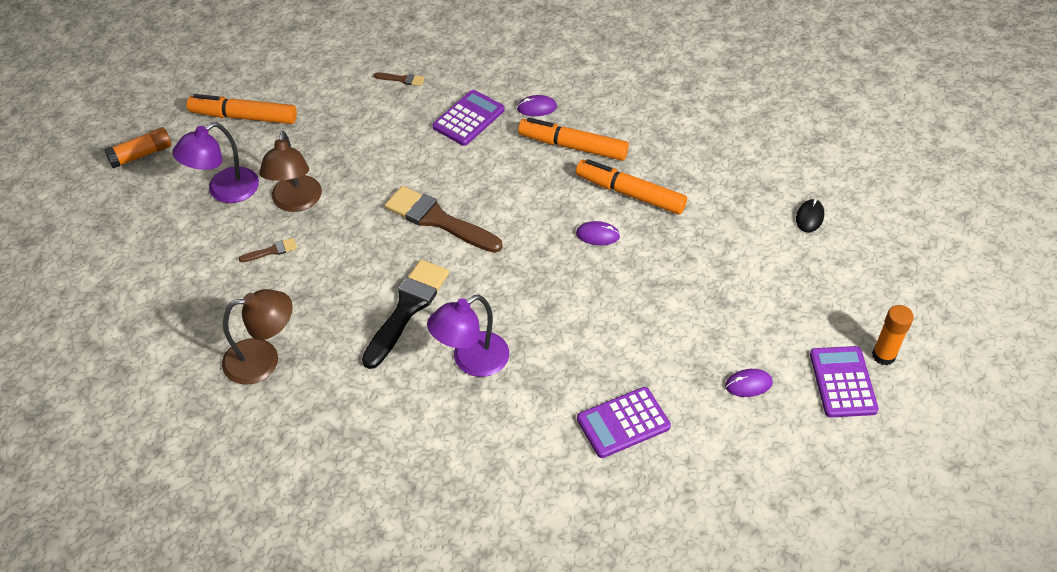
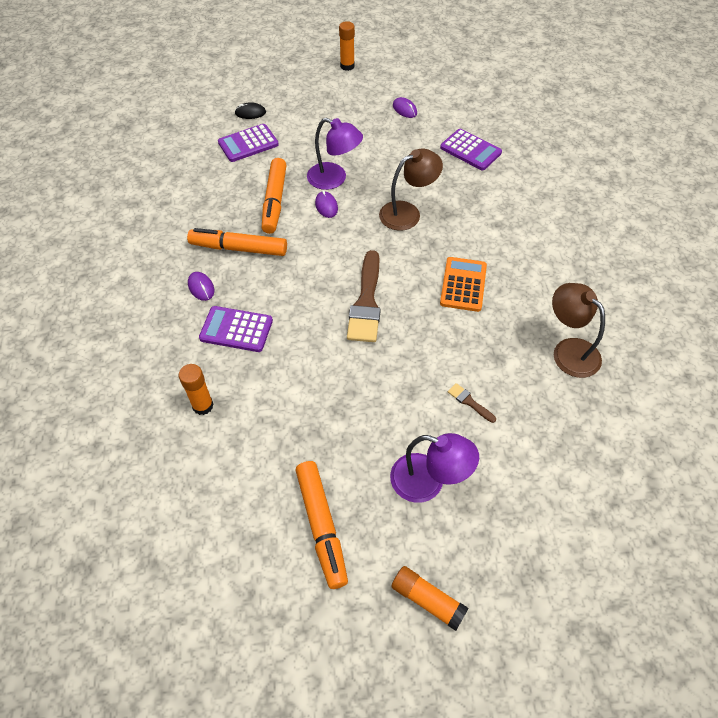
camera: 115 degrees left, 5 degrees up
brown lamp [259,131,322,212] -> brown lamp moved to [379,149,443,231]
black brush [362,259,449,369] -> orange calculator [440,257,487,312]
brown brush [374,72,425,86] -> orange glue stick [179,364,214,415]
purple lamp [427,295,509,377] -> purple lamp moved to [307,118,363,190]
orange marker [518,118,629,161] -> orange marker turned 105 degrees clockwise [187,228,287,256]
purple calculator [810,346,879,418] -> purple calculator moved to [218,124,279,162]

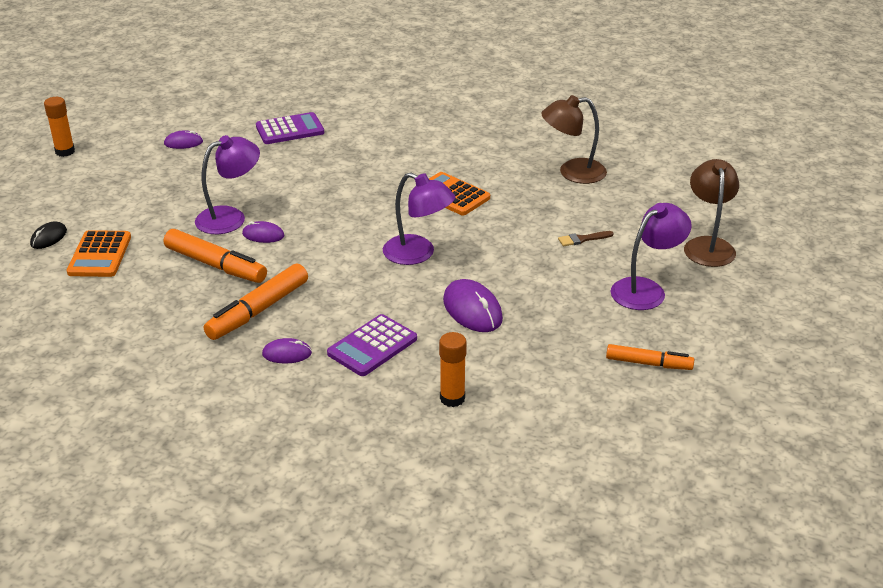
camera: 60 degrees left, 20 degrees down
purple calculator [218,124,279,162] -> orange calculator [67,230,131,277]
orange marker [296,461,348,589] -> orange marker [606,344,694,370], size x0.64
brown brush [347,250,381,342] -> purple lamp [383,172,456,265]
brown lamp [379,149,443,231] -> brown lamp moved to [684,159,739,267]
orange glue stick [391,566,469,631] -> none
none -> purple mouse [443,279,503,332]

